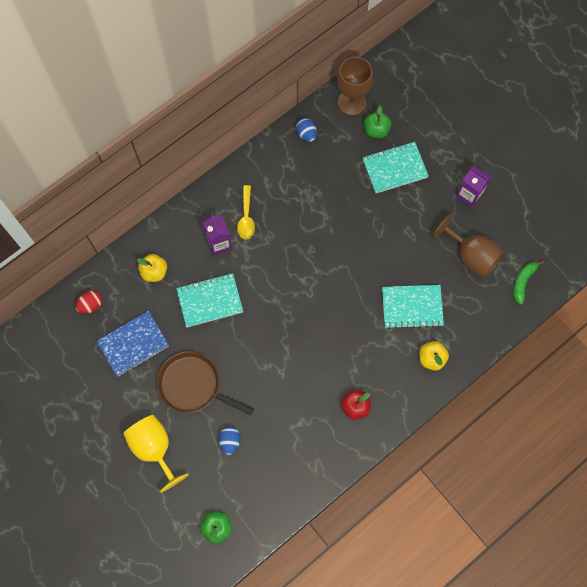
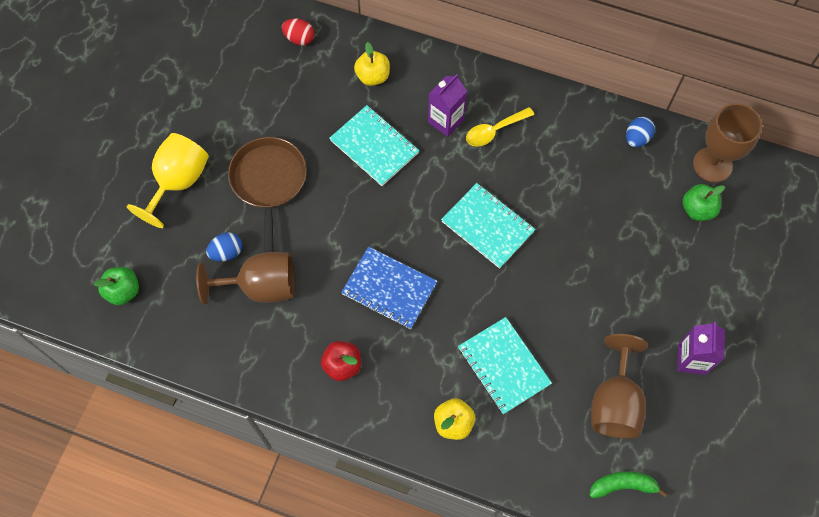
camera: 60 degrees right, 5 degrees down
blue notebook [97,311,169,376] -> blue notebook moved to [341,247,437,329]
turquoise notebook [362,142,429,193] -> turquoise notebook moved to [441,183,535,269]
none -> brown goblet [196,252,295,305]

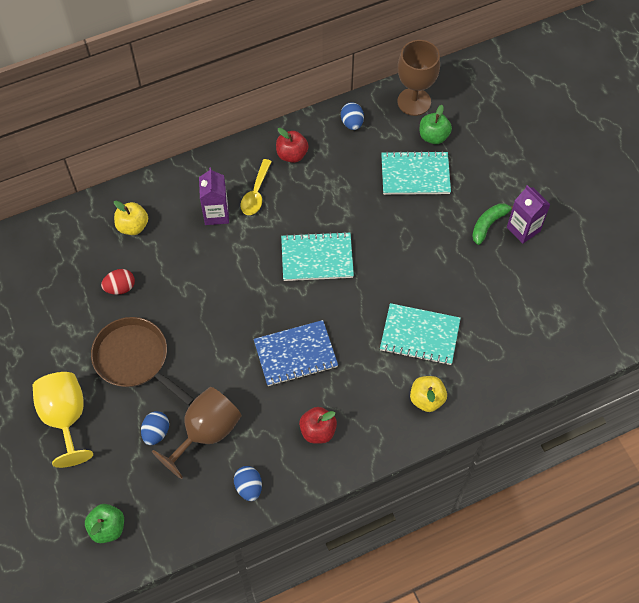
camera: 45 degrees left, 5 degrees down
red egg [282,19,314,46] -> red egg moved to [101,269,135,295]
turquoise notebook [329,105,419,186] -> turquoise notebook moved to [381,151,451,195]
green banana [589,472,667,498] -> green banana moved to [472,204,513,245]
brown goblet [591,334,648,439] -> none
none -> blue egg [234,466,262,501]
none -> red apple [276,128,309,163]

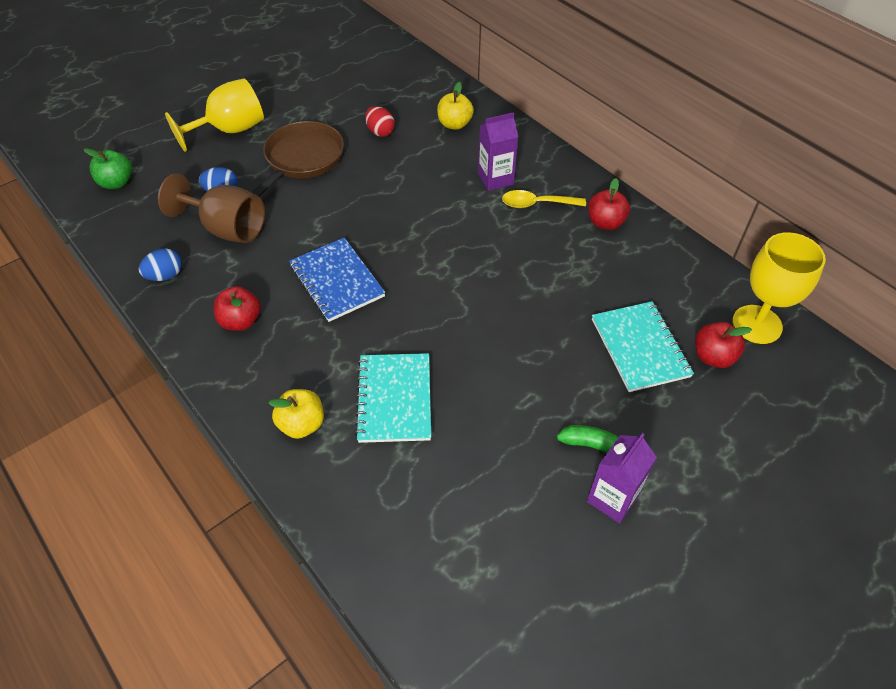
camera: 75 degrees right, 10 degrees down
turquoise notebook [281,231,354,281] -> none
blue egg [341,102,364,130] -> none
brown goblet [397,40,440,116] -> yellow goblet [732,232,826,344]
green apple [420,105,452,144] -> red apple [695,322,752,368]

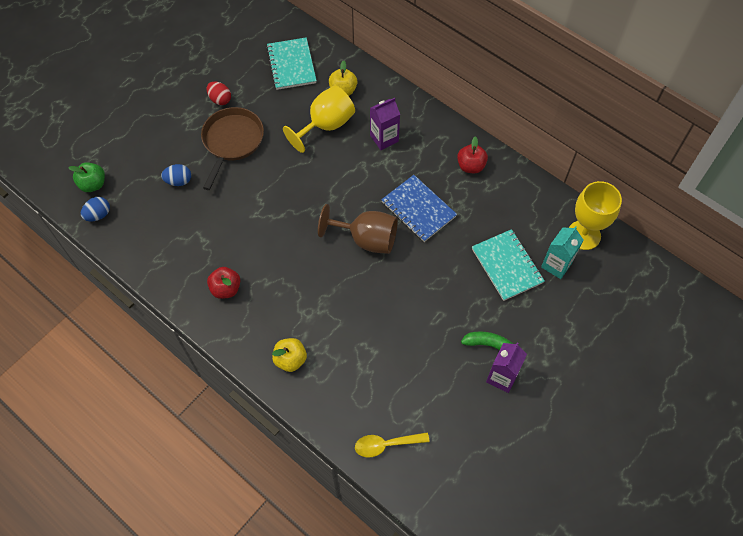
camera: 10 degrees left, 10 degrees up
blue egg [139,248,182,281] -> blue egg moved to [81,197,110,221]
brown goblet [158,173,265,243] -> brown goblet moved to [318,204,398,254]
yellow goblet [165,78,264,152] -> yellow goblet moved to [283,85,355,153]
blue notebook [289,238,386,322] -> blue notebook moved to [381,175,457,242]
turquoise notebook [355,353,431,443] -> turquoise notebook moved to [266,37,317,90]
red egg [365,106,395,137] -> red egg moved to [207,82,231,105]
yellow spoon [502,190,586,208] -> yellow spoon moved to [355,432,430,458]
red apple [695,322,752,368] -> turquoise carton [541,226,583,279]

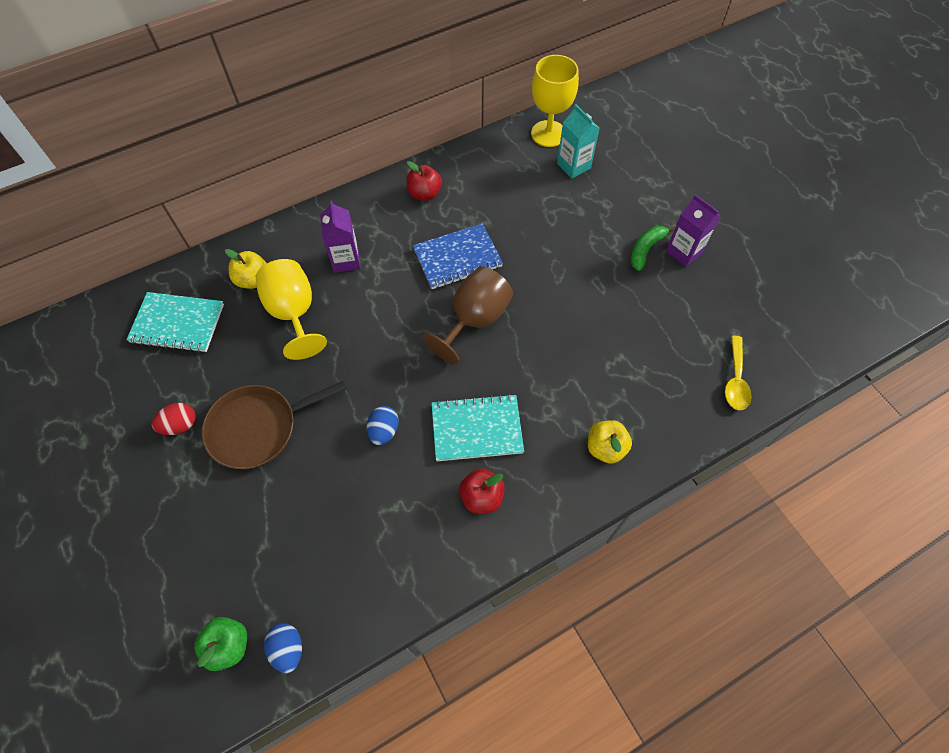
camera: 70 degrees left, 0 degrees up
blue egg [161,164,191,186] -> blue egg moved to [367,406,399,445]
brown pan [201,107,264,190] -> brown pan turned 60 degrees counterclockwise [202,381,347,469]
turquoise notebook [472,229,545,301] -> turquoise notebook moved to [431,394,524,461]

